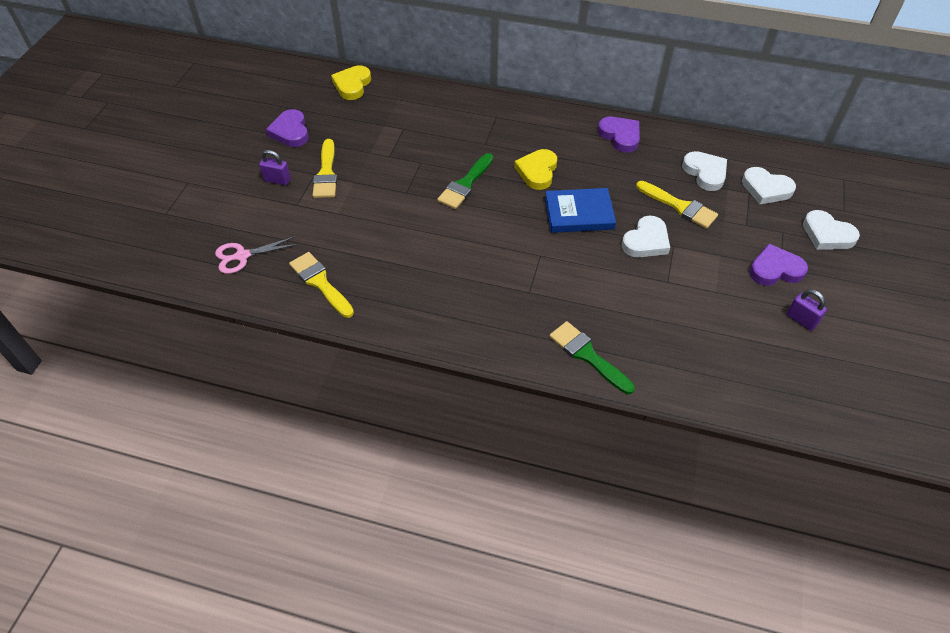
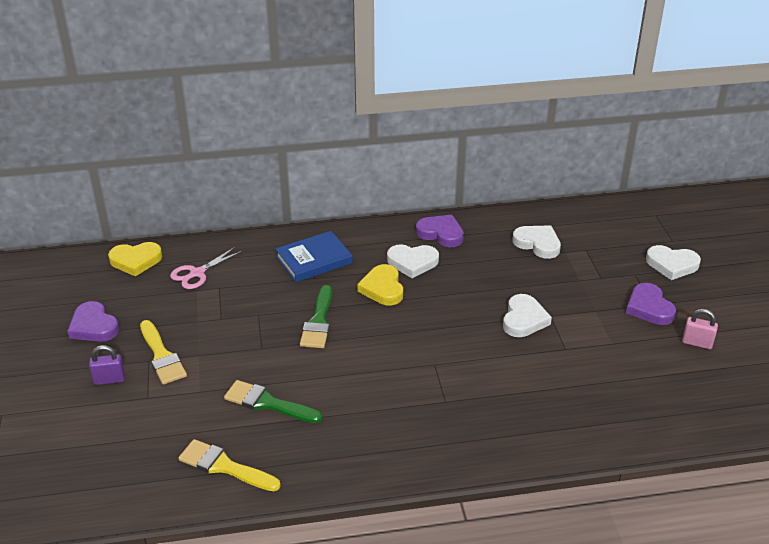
camera: 25 degrees left, 15 degrees down
pink scissors [215,236,298,274] -> pink scissors moved to [170,247,243,289]
yellow heart [331,65,371,100] -> yellow heart turned 90 degrees counterclockwise [108,242,162,276]
blue book [545,188,616,233] -> blue book moved to [275,231,353,282]
green brush [549,321,635,394] -> green brush moved to [224,380,322,423]
yellow brush [636,181,718,229] -> none
white heart [742,167,796,204] -> white heart moved to [387,244,439,278]
purple heart [749,244,808,286] -> purple heart turned 75 degrees counterclockwise [626,283,676,325]
purple padlock [787,289,827,331] -> pink padlock [682,309,718,349]

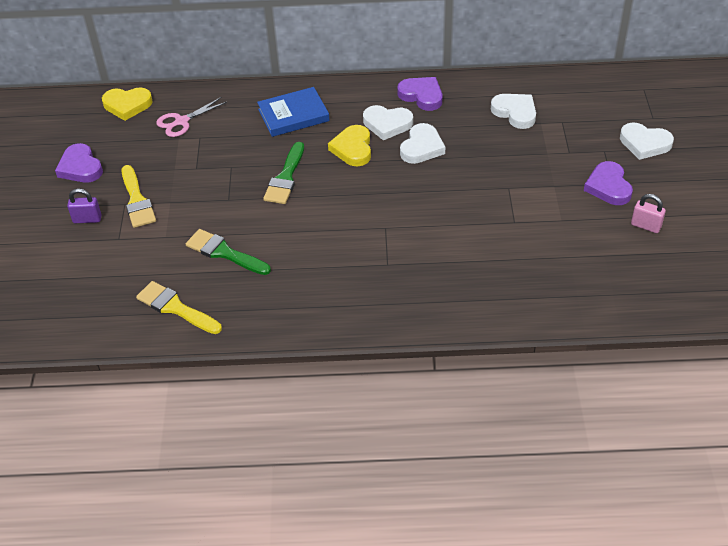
camera: 10 degrees right, 10 degrees up
white heart [503,294,552,337] -> white heart moved to [400,123,445,164]

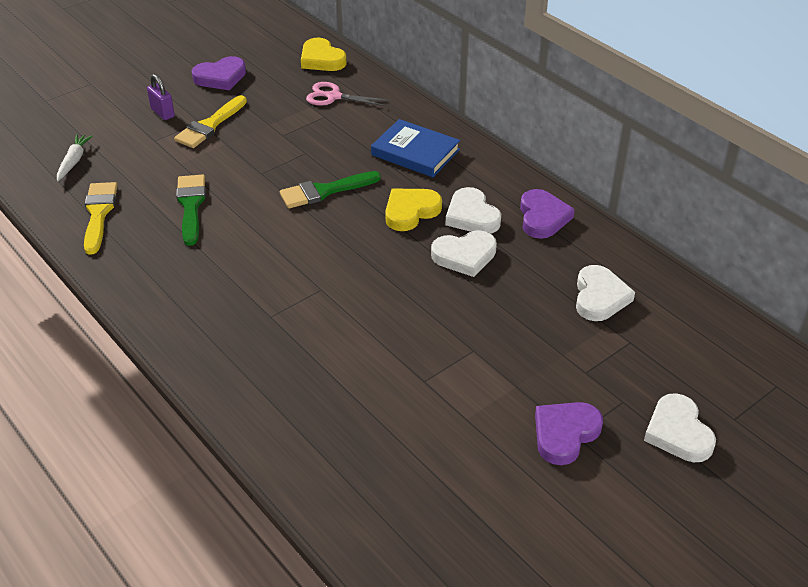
camera: 50 degrees right, 5 degrees down
purple heart [55,143,103,183] -> purple heart turned 135 degrees counterclockwise [192,56,246,90]
pink padlock [631,194,666,233] -> none
none -> white carrot [57,134,93,181]

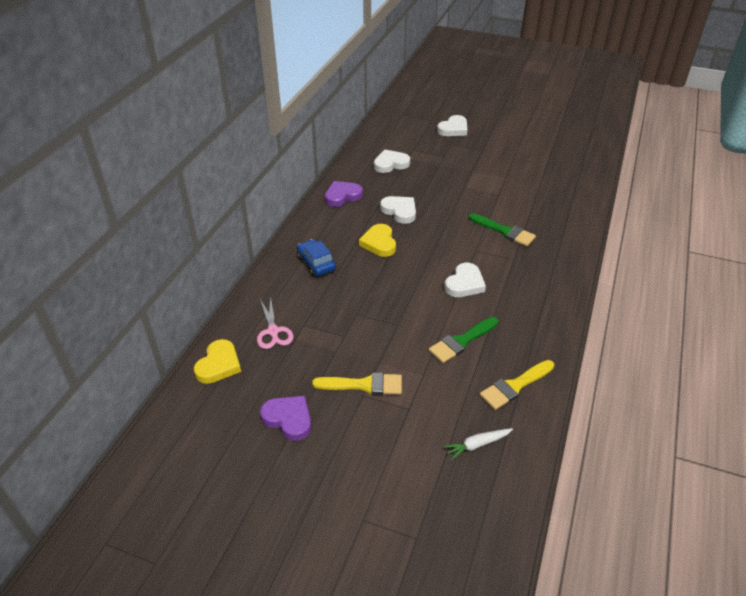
camera: 120 degrees left, 0 degrees up
purple padlock [147,74,175,120] -> none
green brush [280,171,381,208] -> green brush moved to [469,213,536,246]
blue book [371,119,460,177] -> blue car [297,239,336,277]
yellow heart [385,189,442,231] -> yellow heart turned 60 degrees clockwise [359,224,396,257]
white heart [446,187,501,234] -> white heart moved to [445,263,486,297]
purple heart [535,402,603,465] -> none

